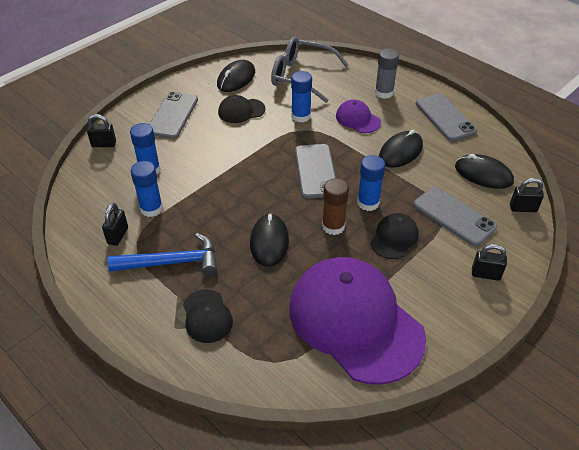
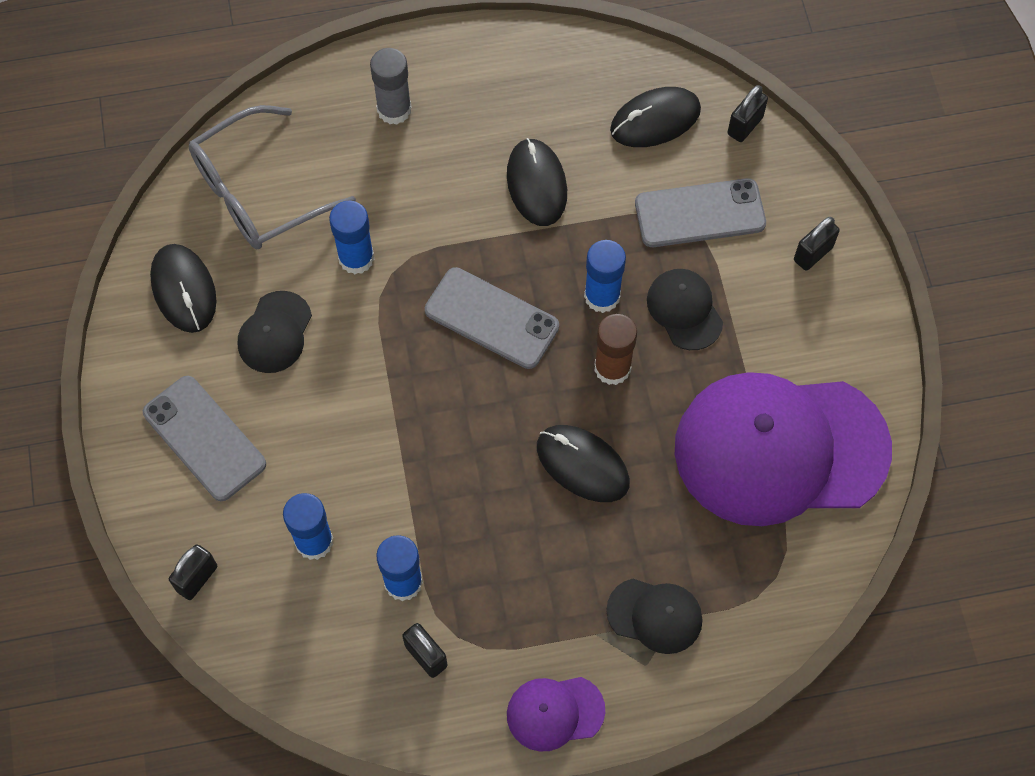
camera: 55 degrees left, 20 degrees up
blue hammer [108,233,217,275] -> none
purple cap [336,100,381,133] -> purple cap moved to [507,677,605,752]
grey phone [416,93,477,141] -> none

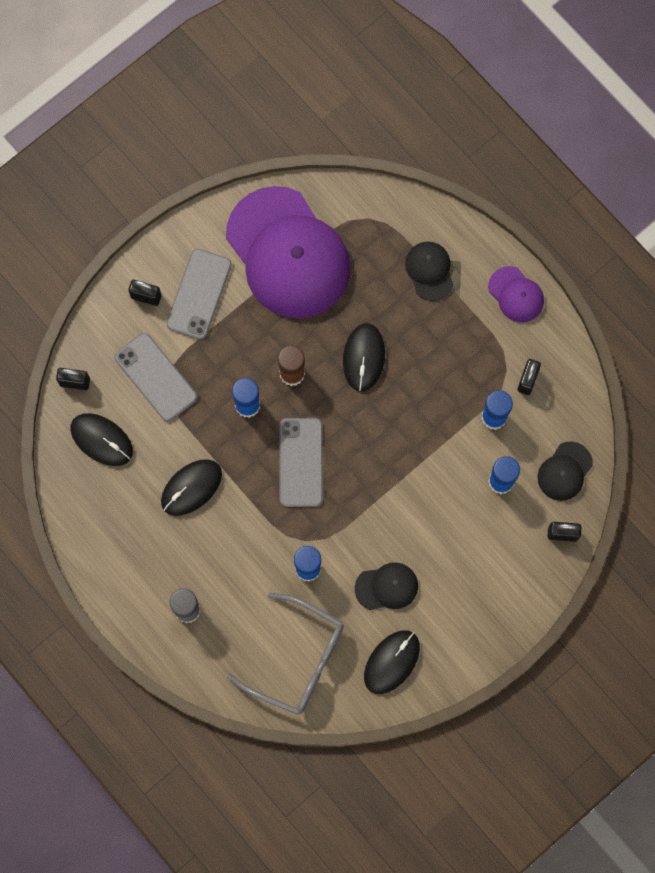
camera: 120 degrees left, 10 degrees up
grey phone [143,376,266,501] -> grey phone moved to [166,249,232,340]
black cap [647,269,723,350] -> black cap moved to [537,441,593,501]

